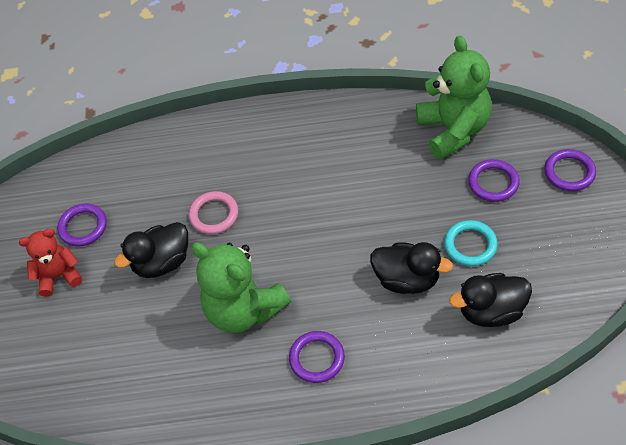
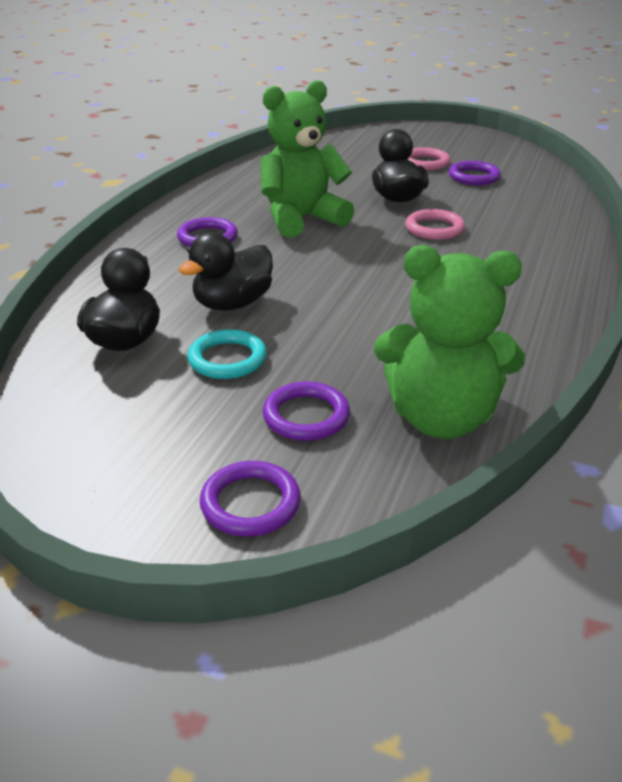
camera: 110 degrees right, 20 degrees down
red teddy bear [19,229,82,297] -> pink ring [408,147,450,170]

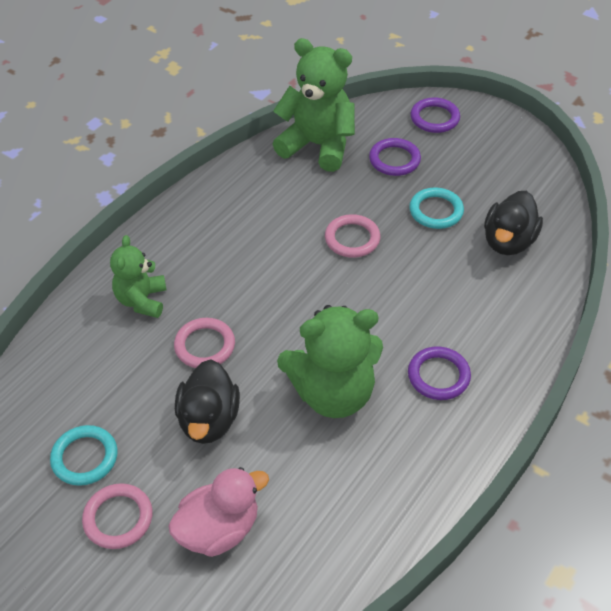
camera: 165 degrees left, 15 degrees up
black duck [178,232,273,311] -> none
purple ring [449,161,501,185] -> turquoise ring [50,425,118,486]
none -> green teddy bear [110,235,167,318]
none -> pink duck [168,467,269,557]
none -> pink ring [325,214,380,258]

